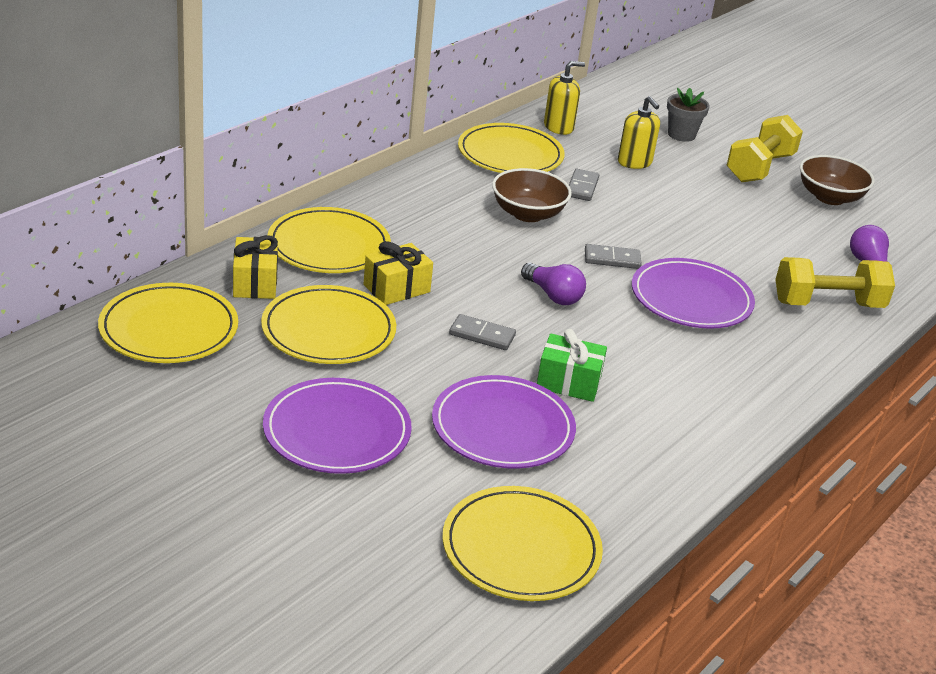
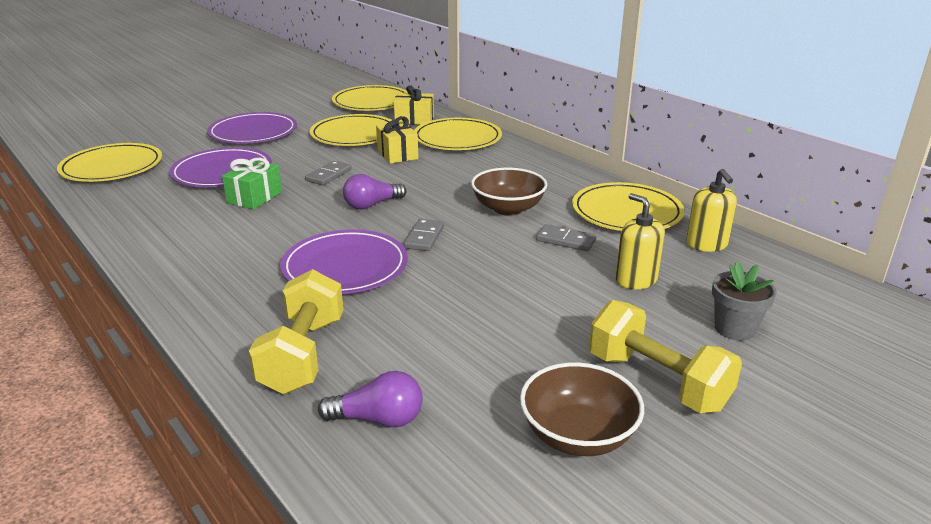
camera: 105 degrees right, 5 degrees down
yellow soap dispenser [618,96,660,169] -> yellow soap dispenser turned 75 degrees clockwise [615,193,665,289]

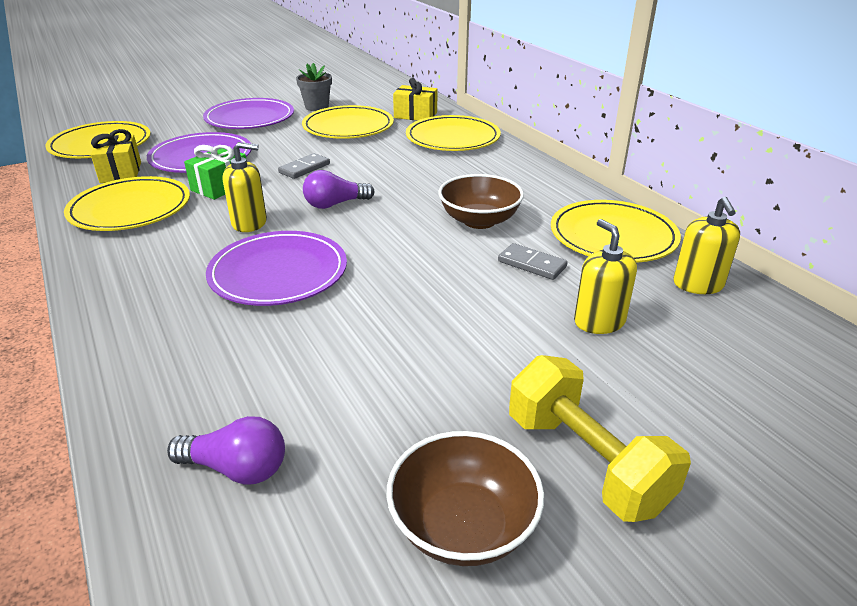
camera: 10 degrees right, 5 degrees up
yellow dumbbell [249,269,343,394] -> none
yellow plate [332,85,408,111] -> yellow plate moved to [64,176,190,231]
yellow gift [376,116,418,164] -> yellow gift moved to [91,129,141,183]
grey domino [404,219,444,251] -> none
grey flower pot [712,261,777,341] -> grey flower pot moved to [296,63,332,111]
none -> yellow soap dispenser [222,142,267,232]

